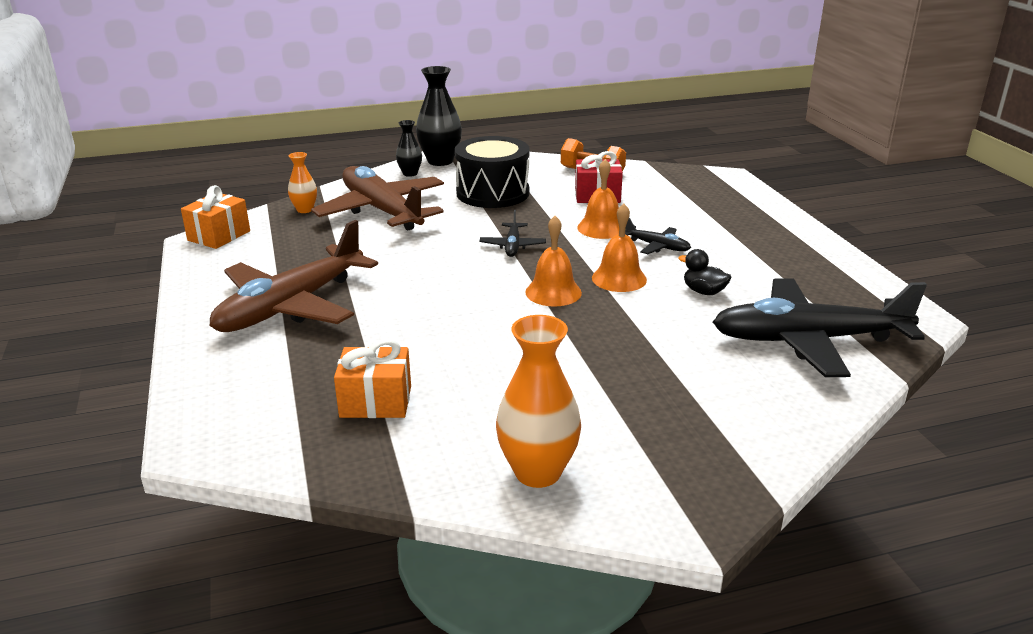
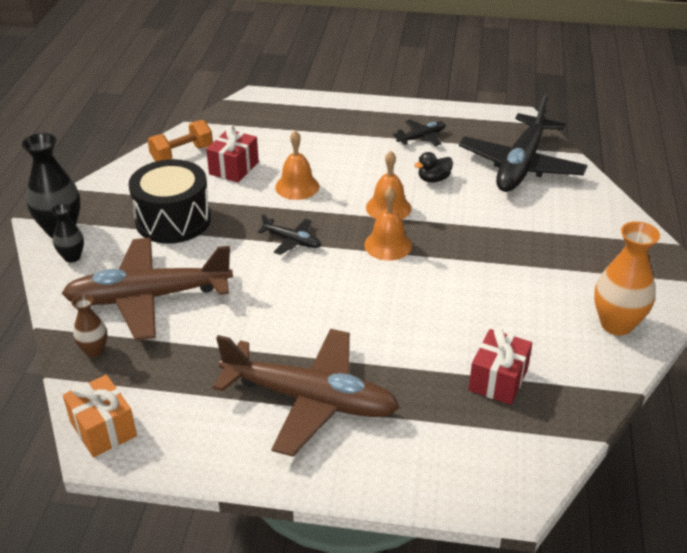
camera: 65 degrees left, 10 degrees up
brown plane [210,220,378,332] -> brown plane turned 45 degrees counterclockwise [213,329,400,457]
orange vase [288,152,317,213] -> brown vase [71,294,108,357]
orange gift [334,339,411,418] -> red gift [468,328,532,405]
black plane [625,218,691,254] -> black plane moved to [393,120,445,146]

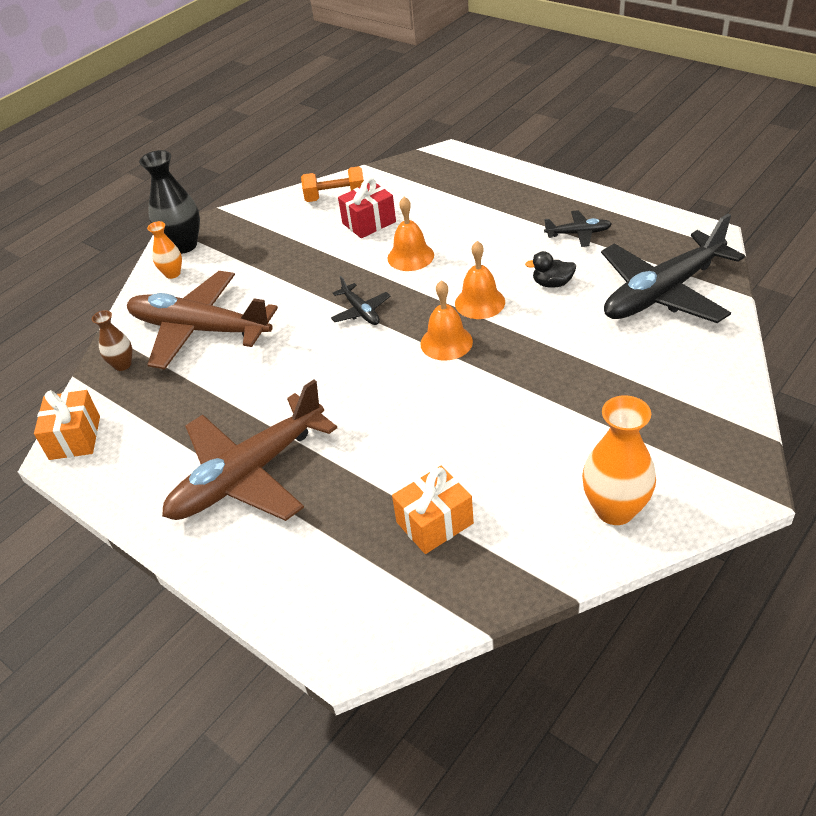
camera: 35 degrees right, 5 degrees up
black vase [51,204,84,263] -> orange vase [147,221,182,279]
black drum [128,159,211,244] -> none
brown plane [213,329,400,457] -> brown plane turned 90 degrees clockwise [162,380,337,521]
red gift [468,328,532,405] -> orange gift [392,466,474,554]

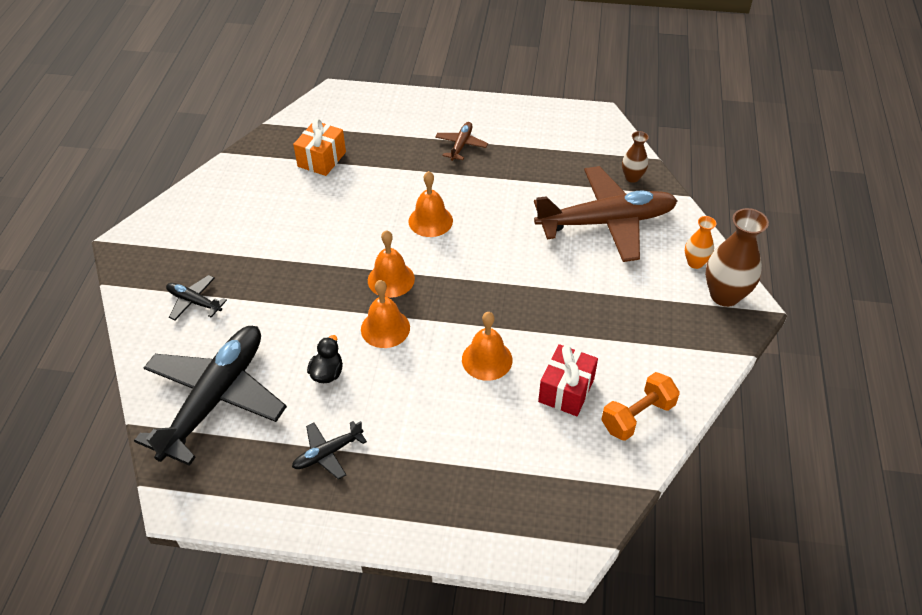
camera: 145 degrees right, 5 degrees up
orange gift [34,390,100,460] -> none
black vase [139,150,200,254] -> brown vase [705,208,769,307]
brown plane [162,380,337,521] -> brown plane [435,122,488,161], size x0.44
black plane [331,276,390,325] -> black plane moved to [166,275,227,320]
black duck [525,251,576,288] -> black duck turned 45 degrees counterclockwise [307,335,343,383]
orange vase [582,395,656,525] -> none
none -> orange bell [408,171,453,237]

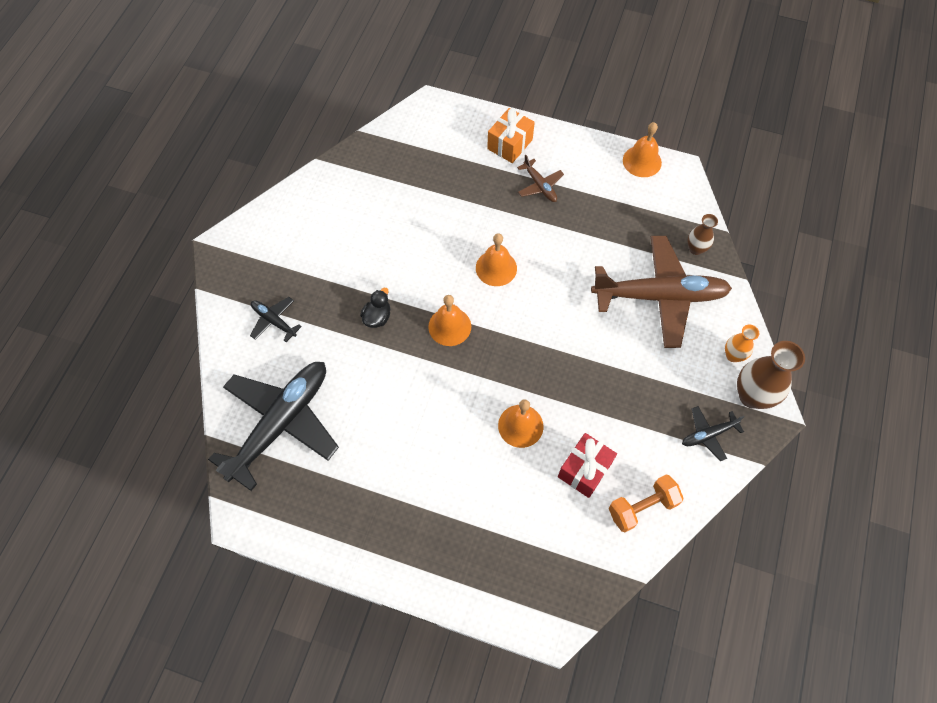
camera: 10 degrees right, 15 degrees up
black plane [292,421,367,480] -> black plane moved to [682,406,744,461]
orange gift [293,119,346,176] -> orange gift moved to [487,108,535,163]
black duck [307,335,343,383] -> black duck moved to [360,288,390,328]
orange bell [361,280,410,348] -> orange bell moved to [623,122,662,177]
brown plane [435,122,488,161] -> brown plane turned 120 degrees clockwise [517,155,564,202]

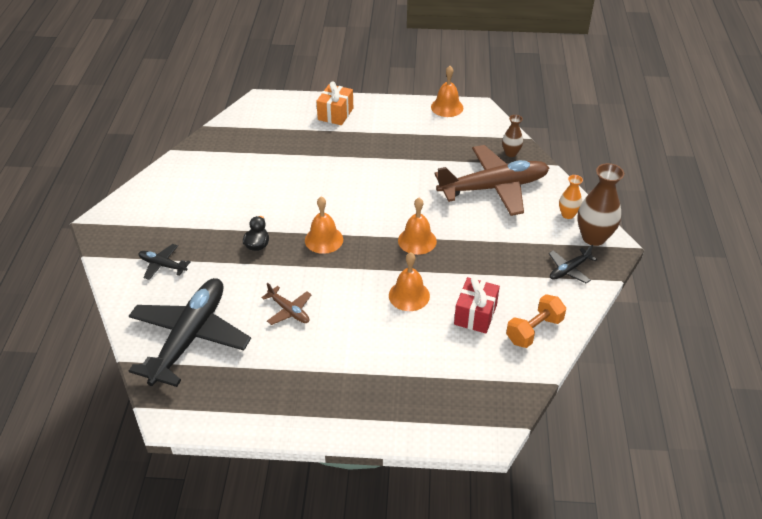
camera: 15 degrees left, 20 degrees down
orange bell [476,233,517,286] -> orange bell moved to [398,198,437,255]
brown plane [517,155,564,202] -> brown plane moved to [261,282,312,325]

